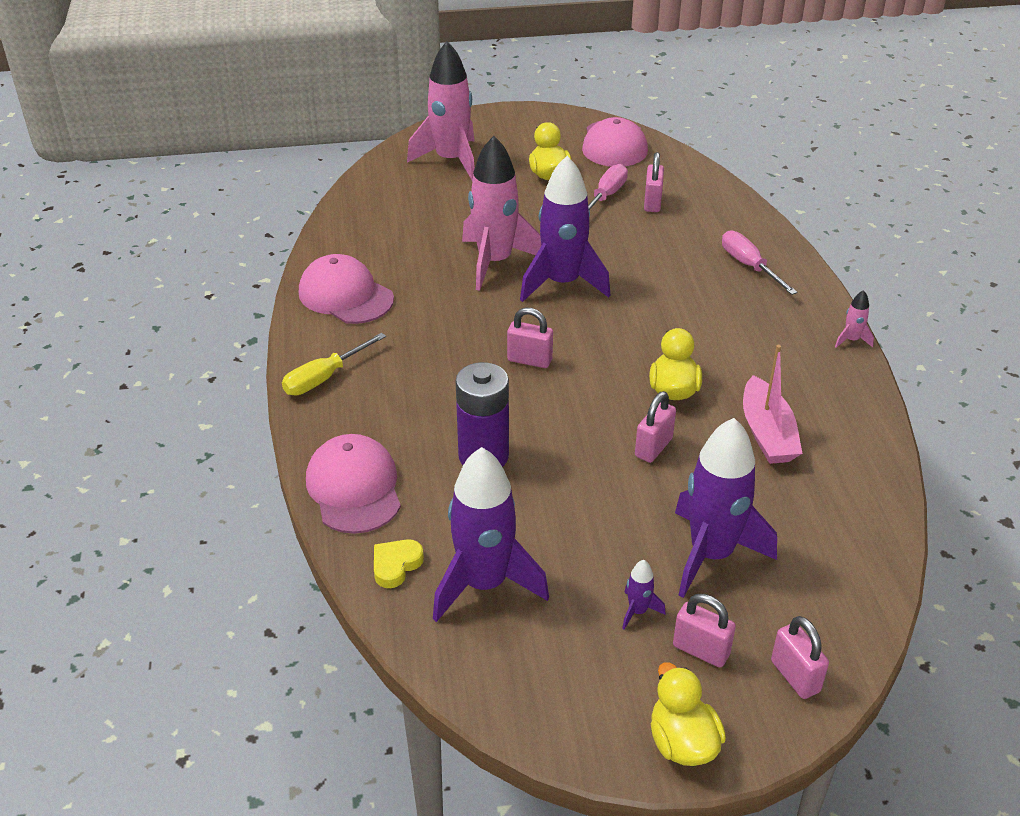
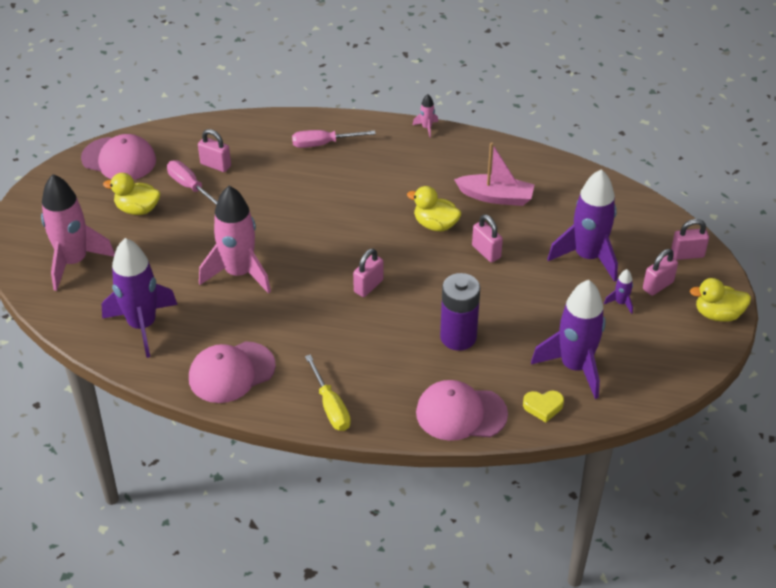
camera: 70 degrees left, 5 degrees up
yellow heart [374,539,424,588] -> yellow heart turned 60 degrees counterclockwise [523,391,564,422]
purple rocket [520,156,610,302] -> purple rocket moved to [102,238,178,358]

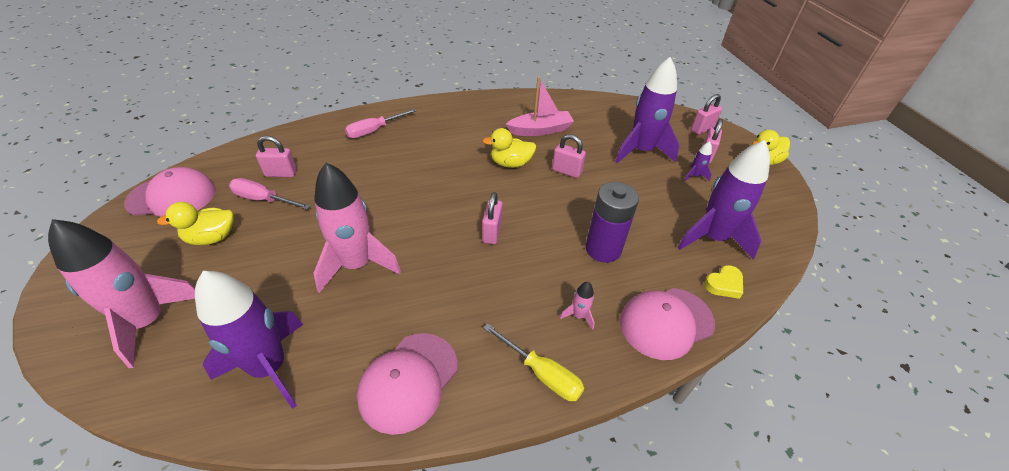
camera: 30 degrees left, 0 degrees up
pink rocket [413,94,438,138] -> pink rocket moved to [560,282,595,330]

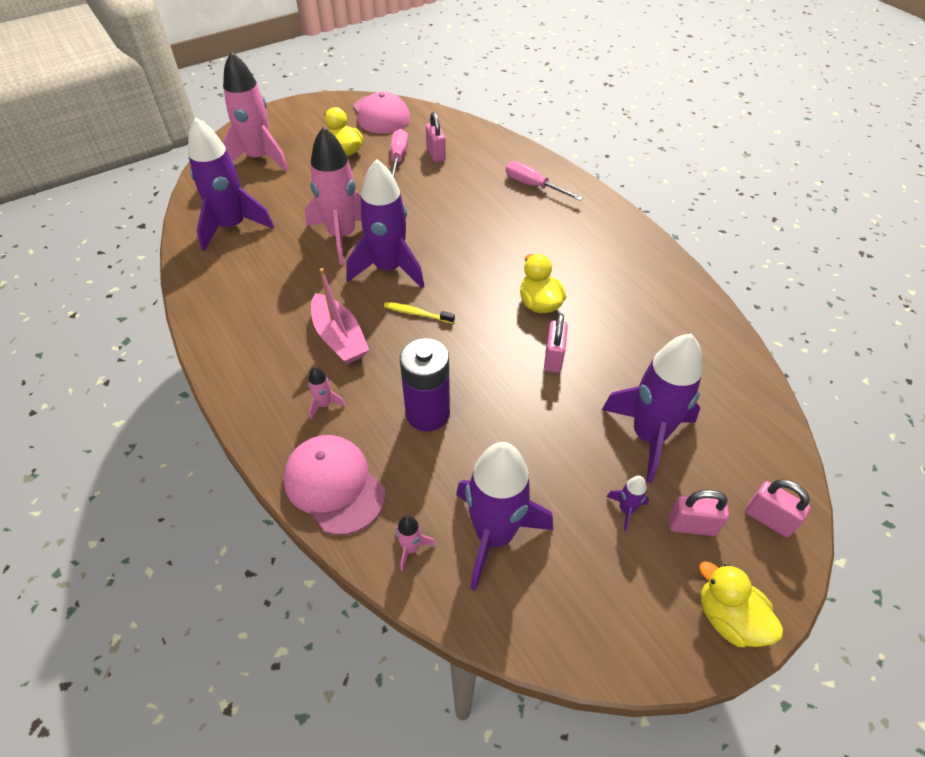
camera: 75 degrees right, 5 degrees up
pink cap [357,333,458,435] -> none
pink padlock [482,192,503,244] -> yellow toothbrush [384,302,455,324]
yellow screwdriver [483,323,584,401] -> none
pink boat [506,77,574,136] -> pink boat moved to [311,268,369,364]
yellow heart [704,265,743,299] -> pink rocket [396,515,435,571]
none -> purple rocket [346,159,424,288]

